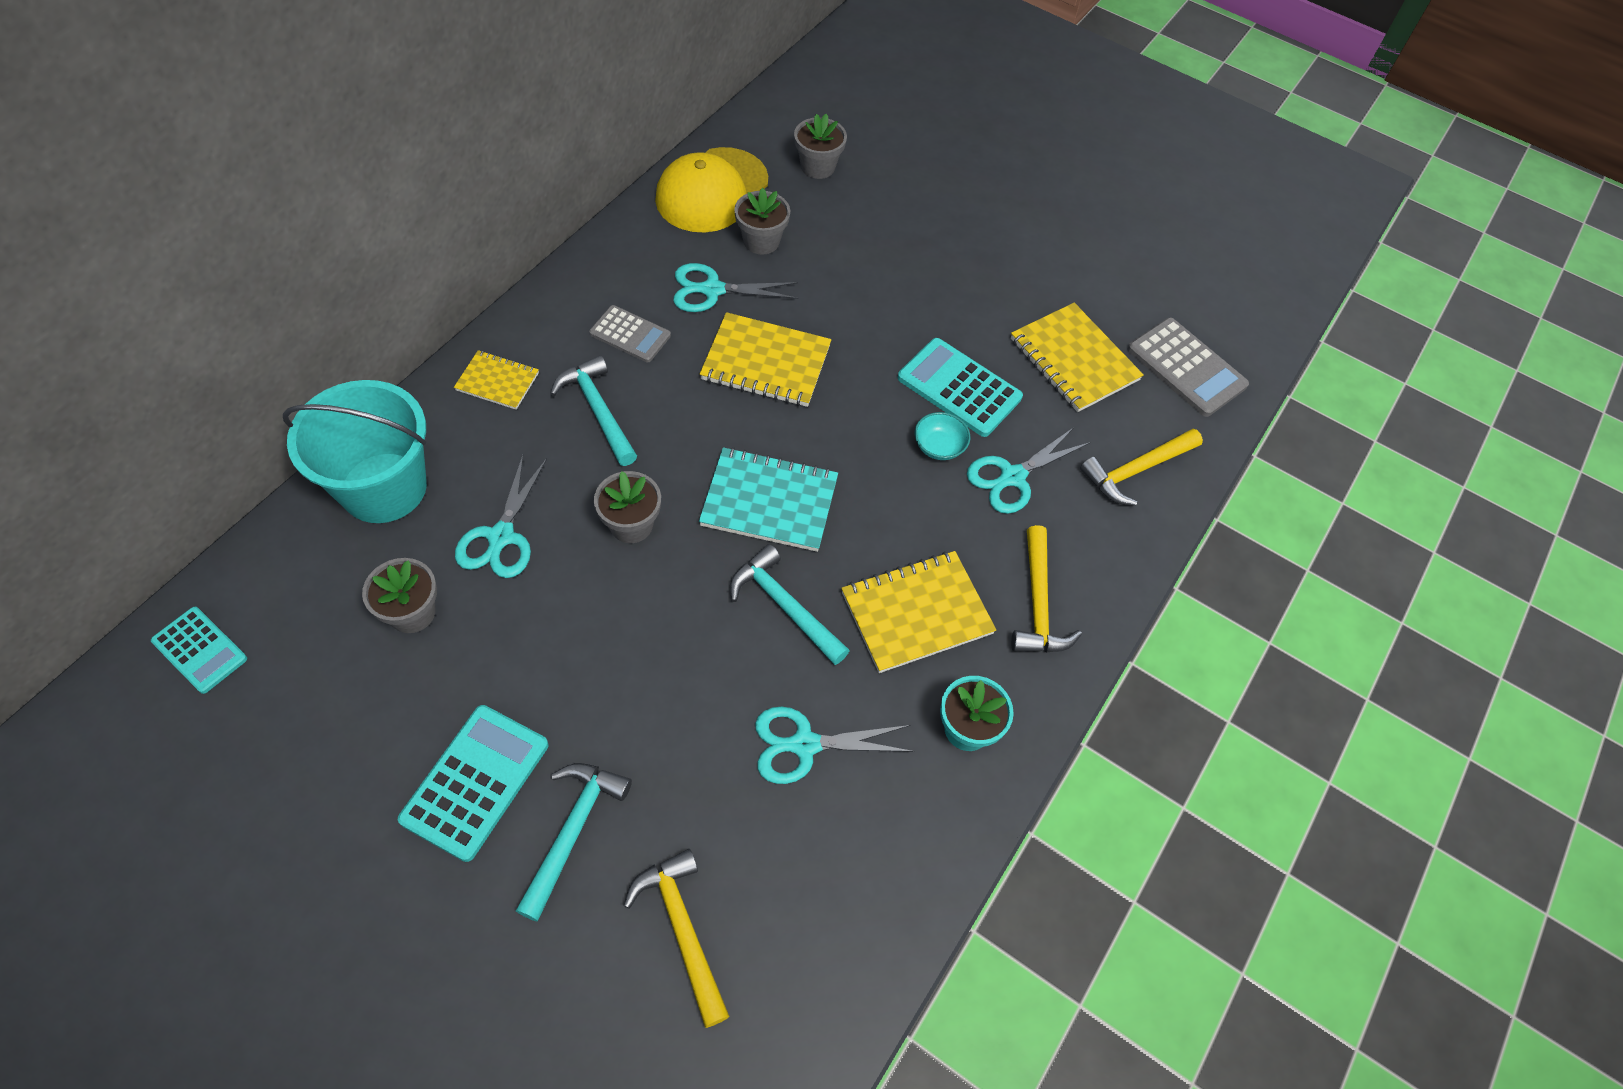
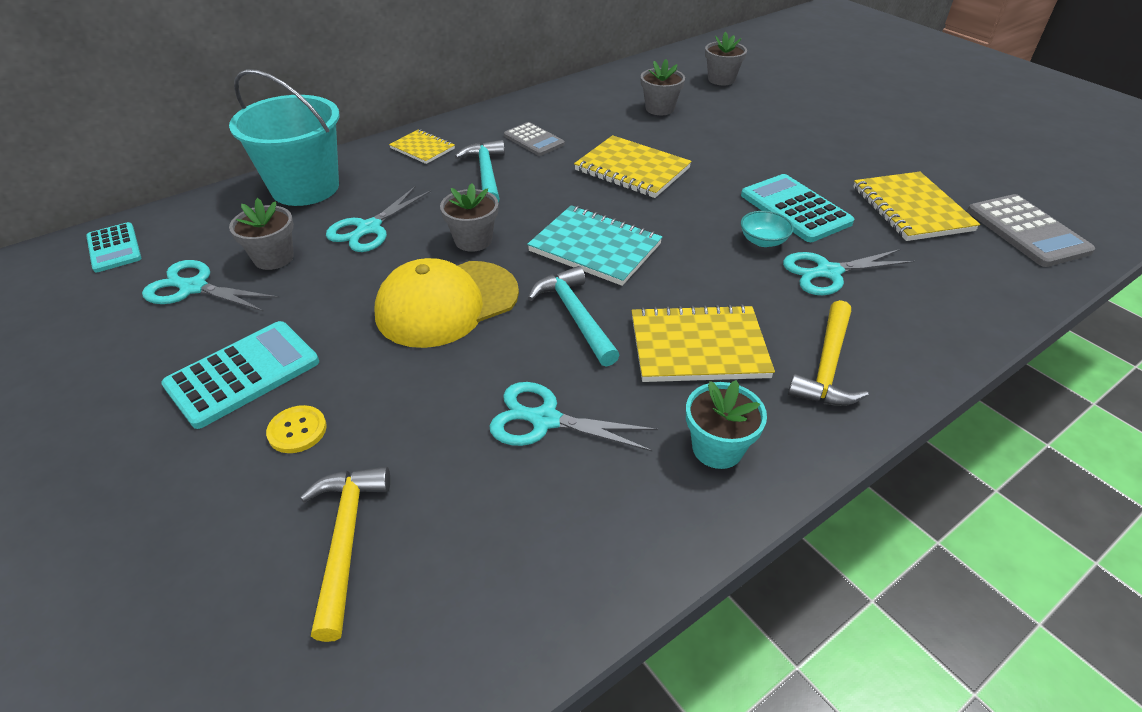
camera: 25 degrees right, 15 degrees down
turquoise hammer [516,763,632,922] -> yellow button [266,405,327,453]
yellow cap [655,147,768,233] -> yellow cap moved to [375,258,519,348]
turquoise scissors [673,263,798,312] -> turquoise scissors moved to [142,260,279,312]
yellow hammer [1080,429,1203,506] -> none

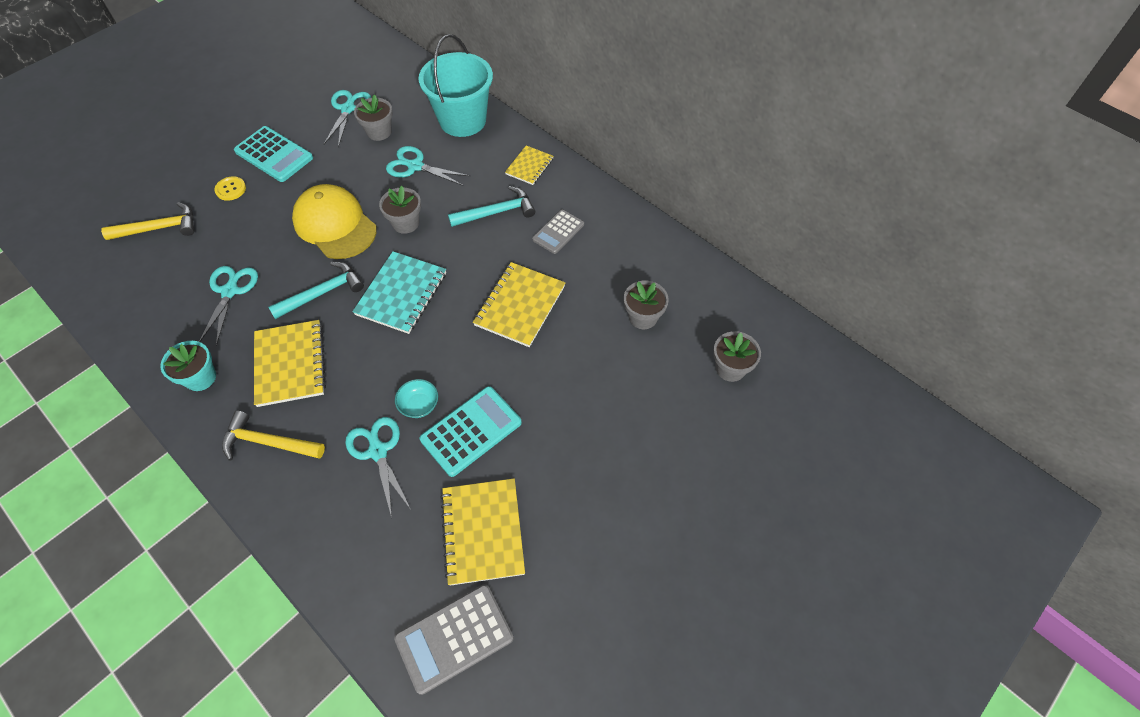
camera: 80 degrees right, 15 degrees up
turquoise calculator [86,222,141,272] -> none
yellow notebook [853,172,980,241] -> yellow notebook turned 75 degrees counterclockwise [440,479,525,586]

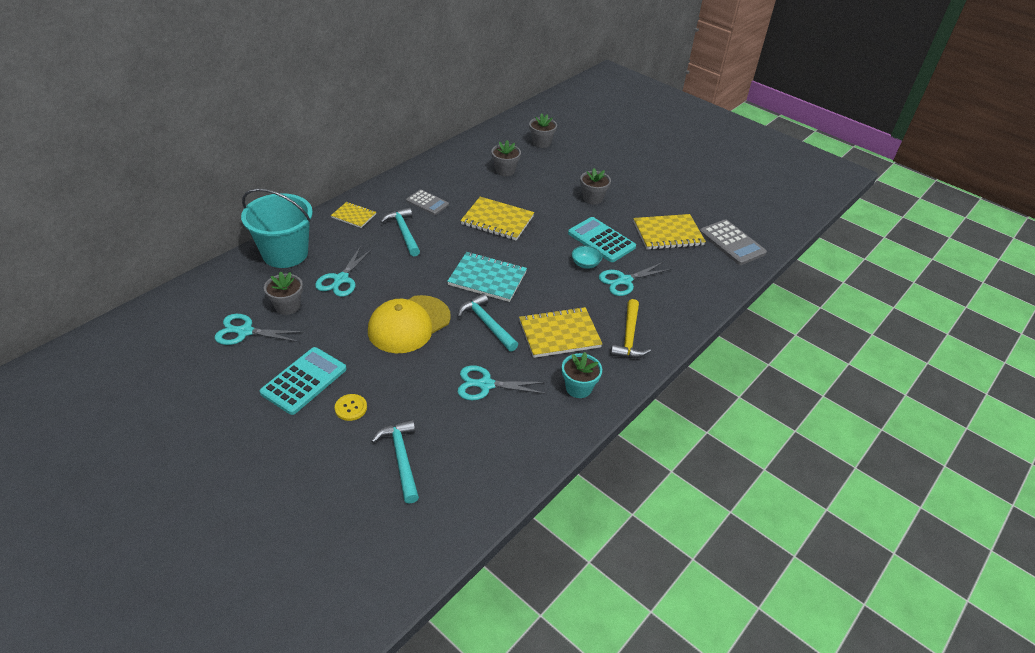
camera: 95 degrees left, 15 degrees down
yellow hammer [101,202,194,240] -> turquoise hammer [371,419,419,504]
grey flower pot [379,186,421,234] -> grey flower pot moved to [580,168,611,204]

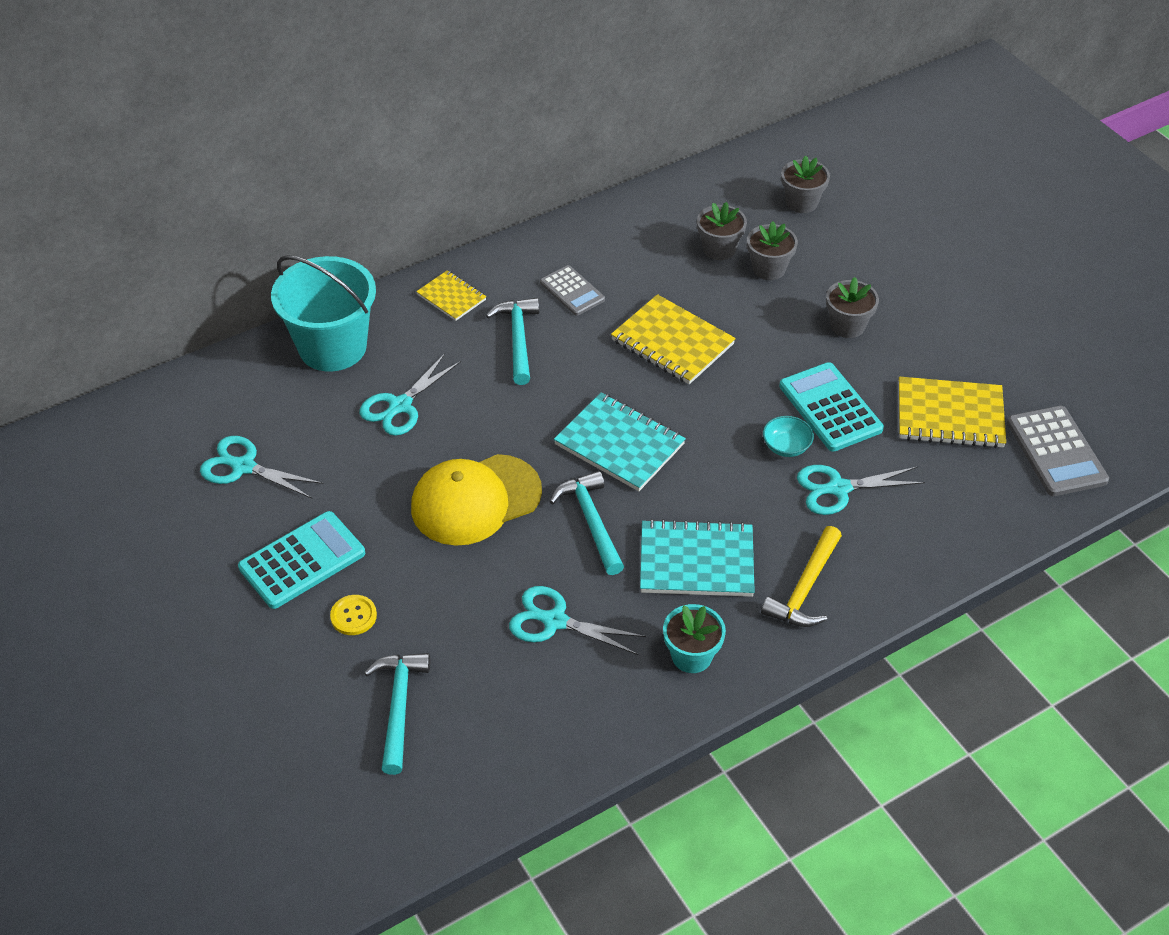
camera: 20 degrees right, 5 degrees up
grey flower pot [264,271,303,315] -> grey flower pot moved to [747,221,798,280]
yellow notebook [519,307,602,358] -> turquoise notebook [640,519,755,597]

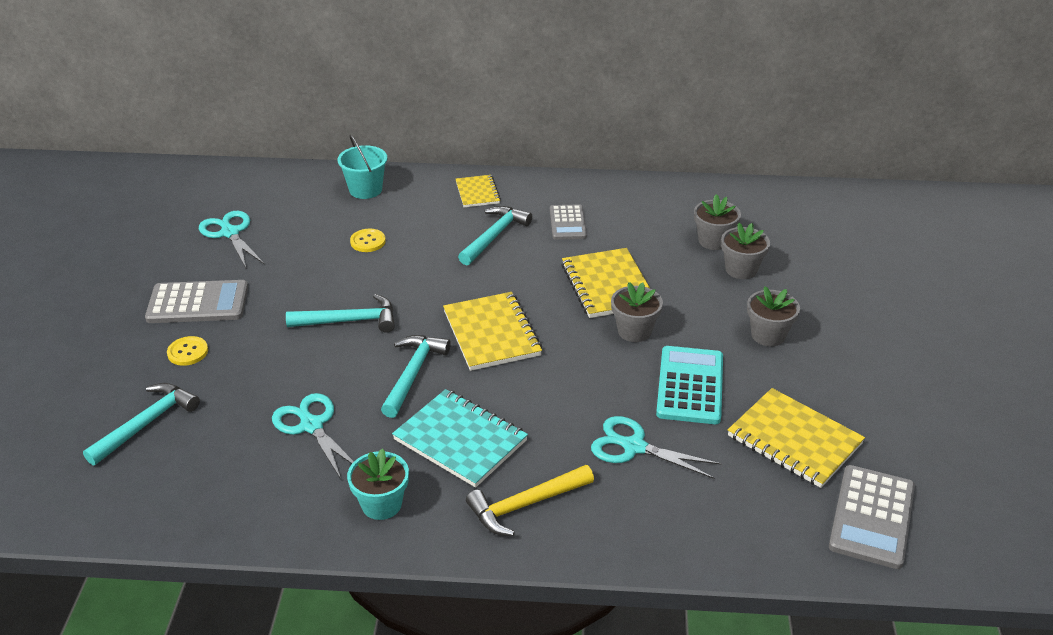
camera: 35 degrees right, 10 degrees down
turquoise calculator [238,511,365,609] -> grey calculator [145,280,248,323]
turquoise bucket [271,255,376,372] -> turquoise bucket [338,135,387,199], size x0.58
turquoise scissors [360,353,461,436] -> yellow button [350,229,386,252]
yellow cap [411,454,542,546] -> turquoise hammer [286,294,395,333]
turquoise notebook [554,393,686,491] -> yellow notebook [443,292,542,371]
turquoise bowl [763,416,814,457] -> none
grey flower pot [781,155,830,213] -> grey flower pot moved to [611,282,663,342]

